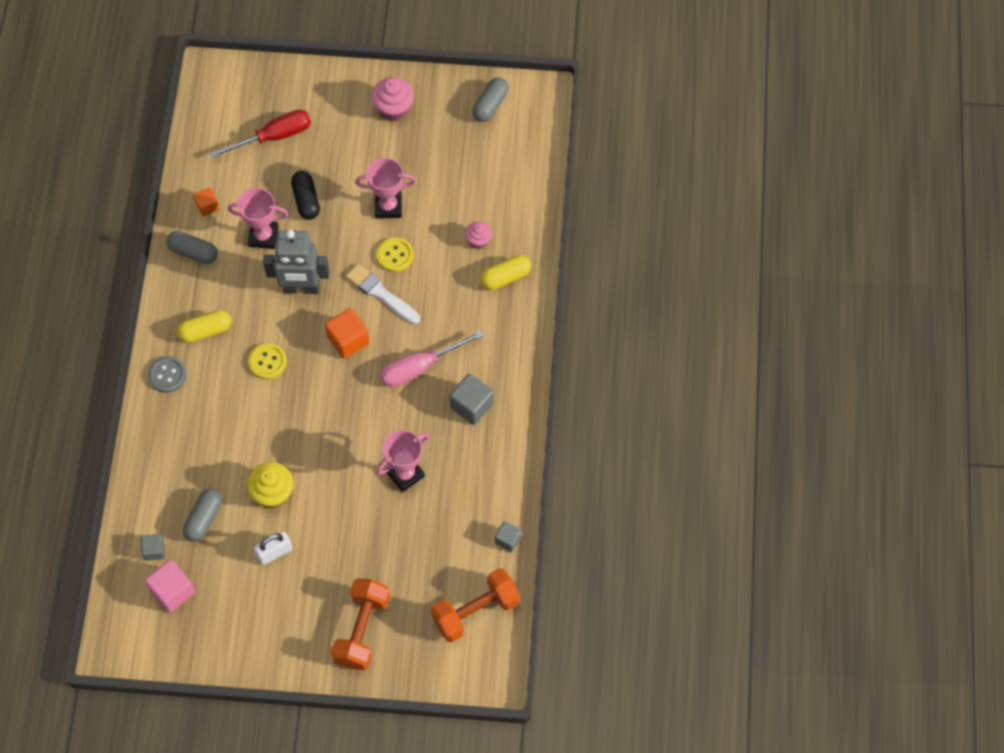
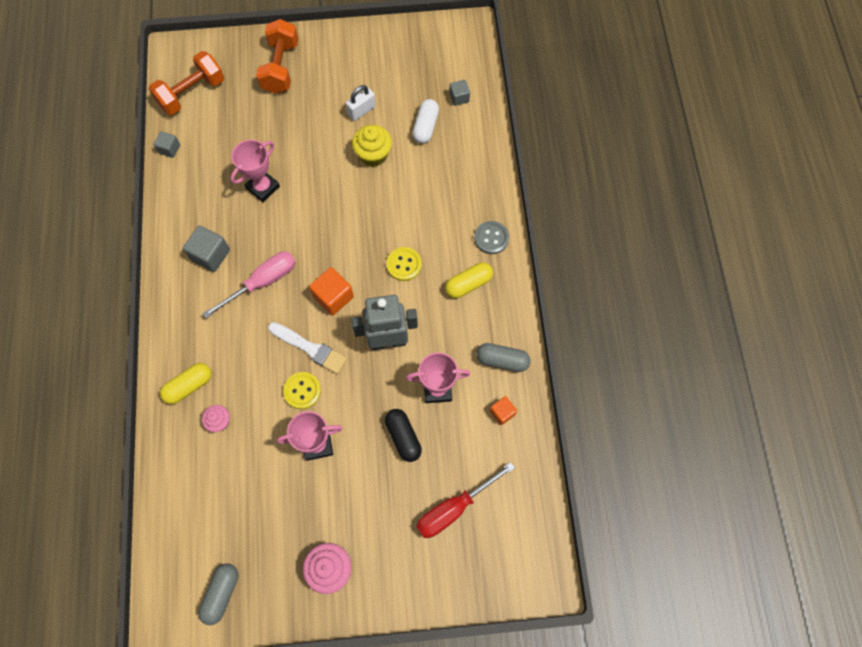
camera: 170 degrees right, 5 degrees up
pink cube [145,560,195,613] -> none
grey capsule [183,489,222,542] -> white capsule [412,99,439,144]

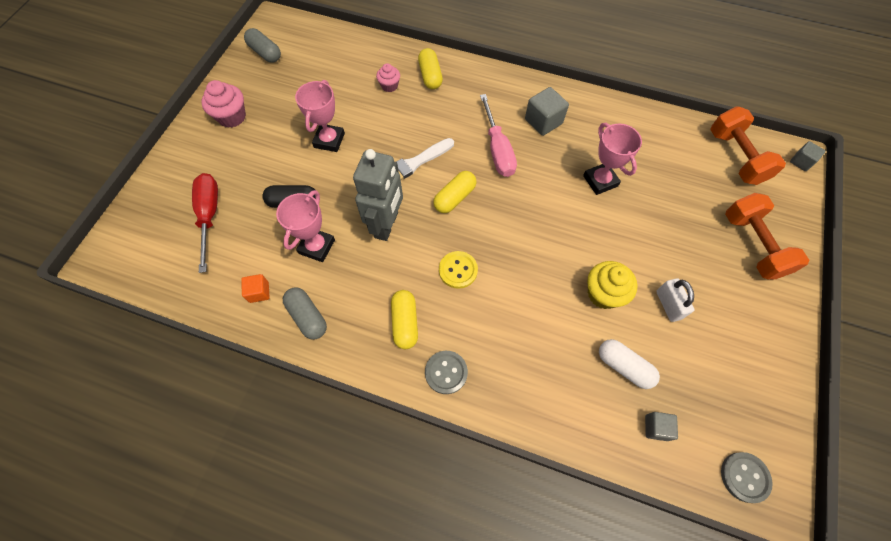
camera: 115 degrees right, 5 degrees down
grey cube [153,131,180,158] -> grey cube moved to [790,141,826,171]
orange dumbbell [256,19,298,94] -> orange dumbbell turned 45 degrees clockwise [725,193,809,279]
yellow button [283,372,321,409] -> none
orange cube [309,267,354,316] -> yellow capsule [433,171,477,213]
grey capsule [477,343,530,372] -> grey capsule turned 75 degrees counterclockwise [283,287,327,340]
none -> grey button [721,452,773,503]

